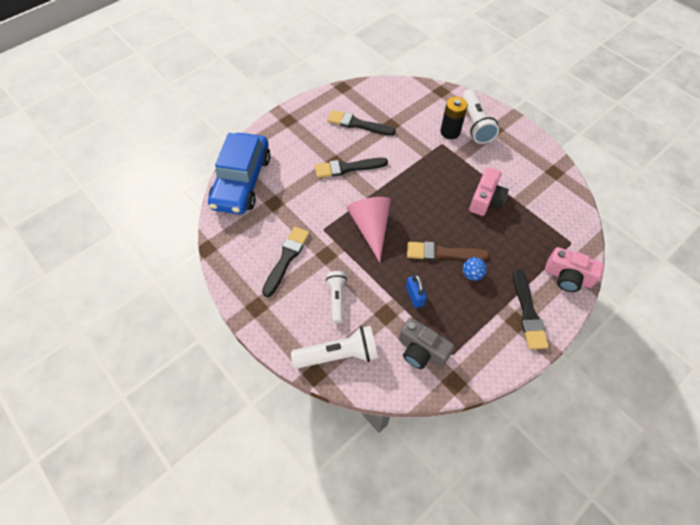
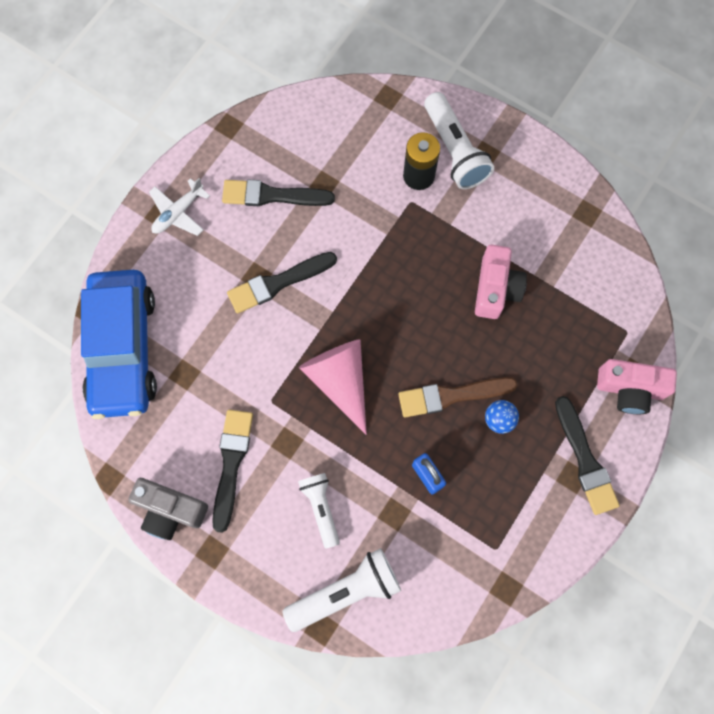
camera: 15 degrees left, 15 degrees up
grey camera [399,318,455,369] -> grey camera moved to [128,478,208,540]
none -> white plane [149,178,210,236]

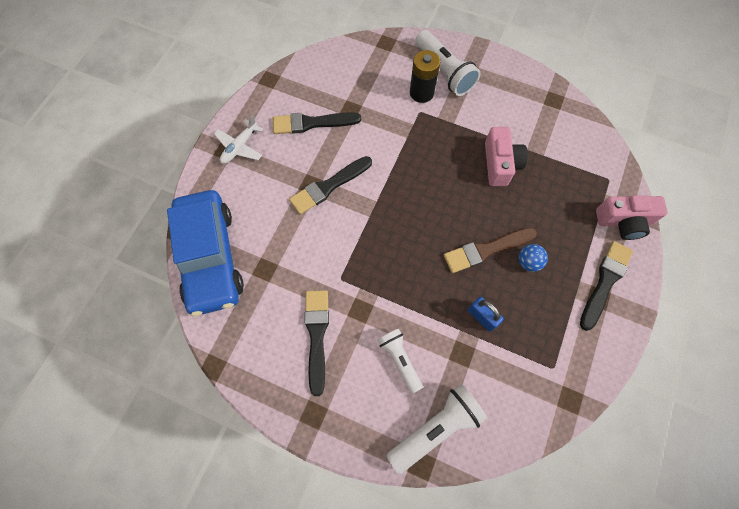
camera: 10 degrees left, 5 degrees down
grey camera [128,478,208,540] -> none
pink cone [299,339,367,435] -> none
black brush [555,396,620,515] -> black brush turned 120 degrees counterclockwise [580,241,633,331]

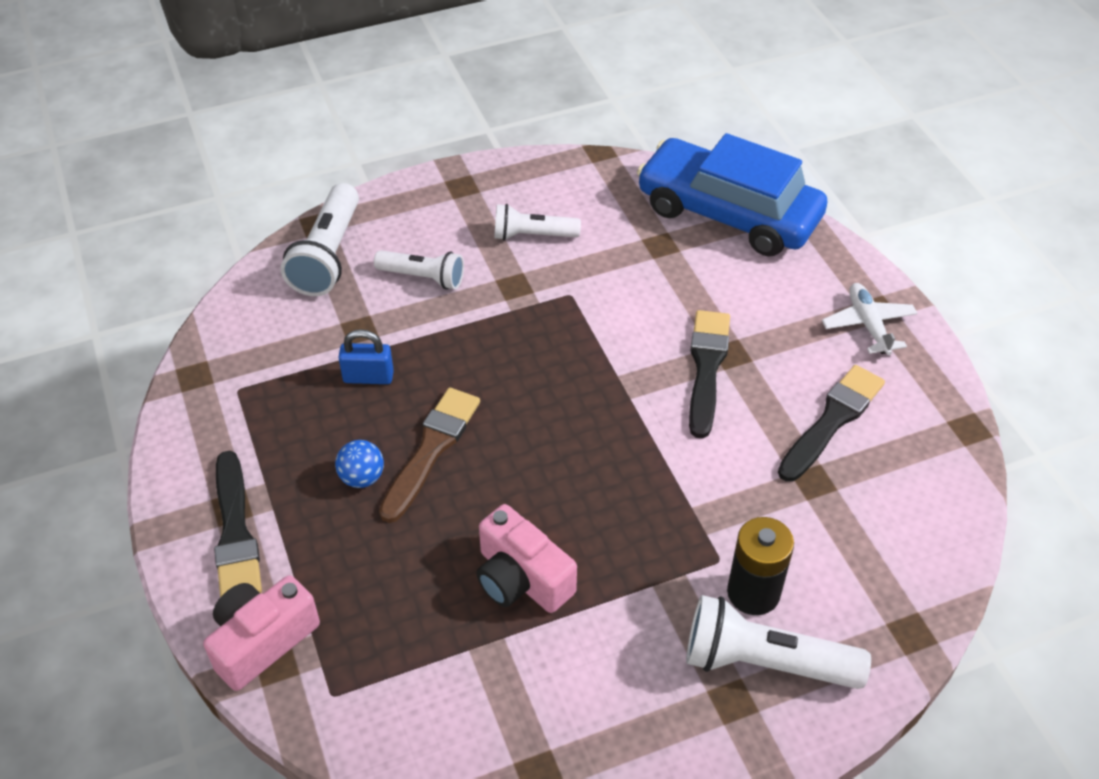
camera: 135 degrees right, 20 degrees down
black brush [304,290,329,396] -> white flashlight [494,204,581,241]

